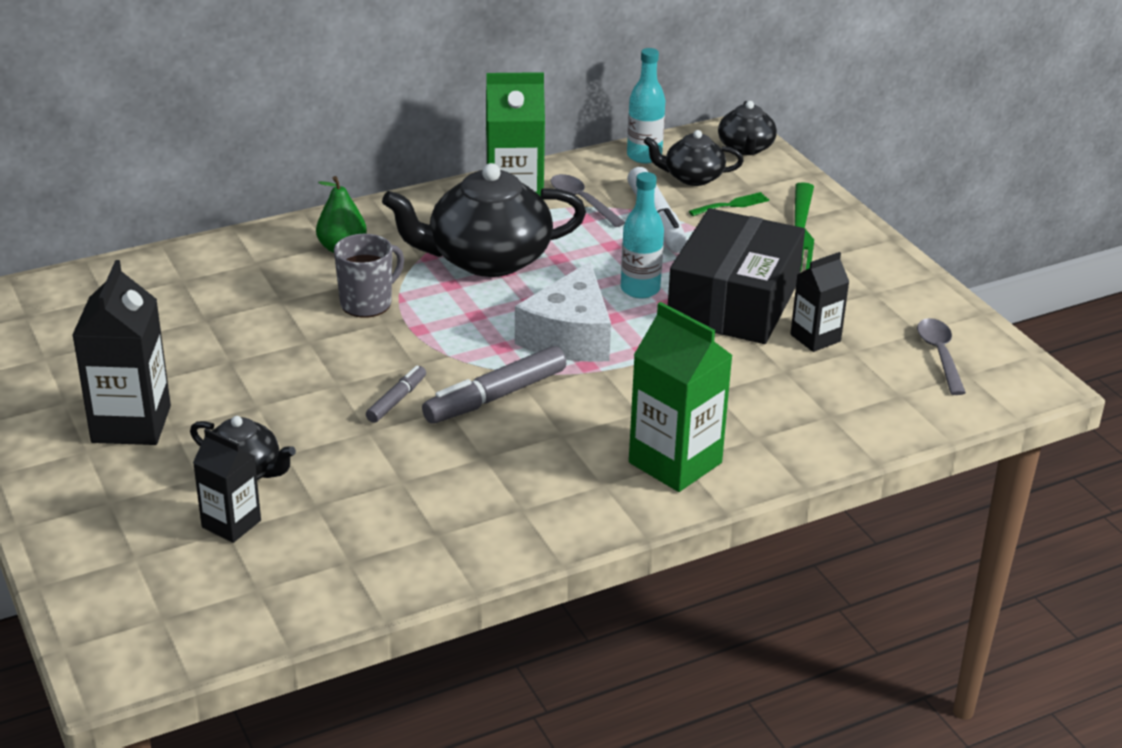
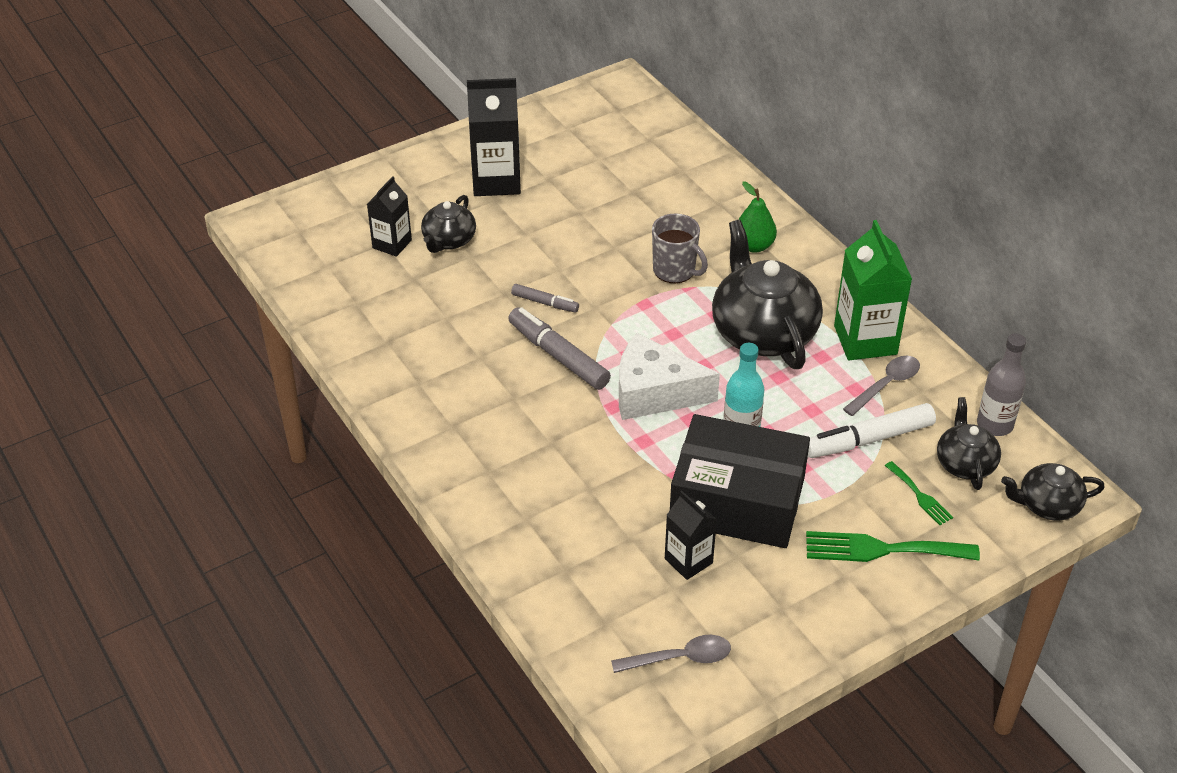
camera: 85 degrees right, 10 degrees up
turquoise bottle [627,48,665,163] -> grey bottle [977,333,1026,436]
green carton [629,302,733,492] -> none

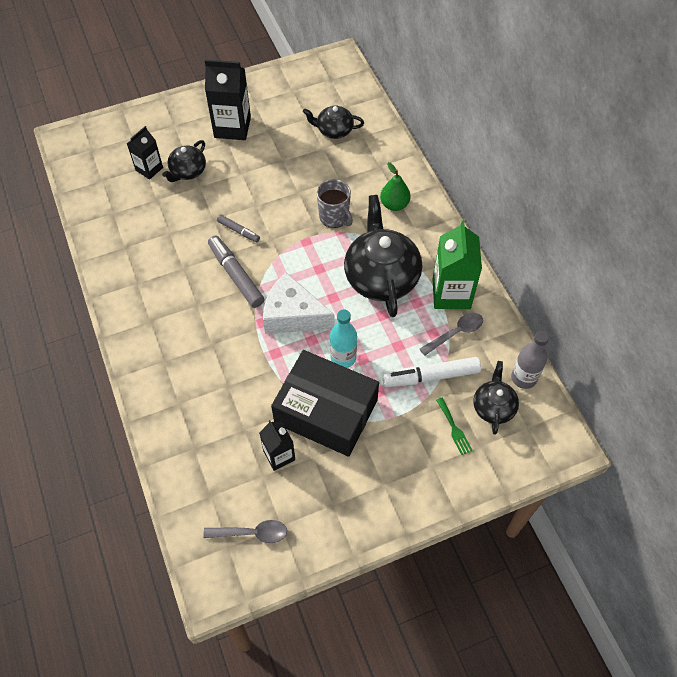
camera: 10 degrees right, 15 degrees up
green fork [806,531,980,562] -> none
black teapot [1001,463,1105,521] -> black teapot moved to [303,105,364,139]

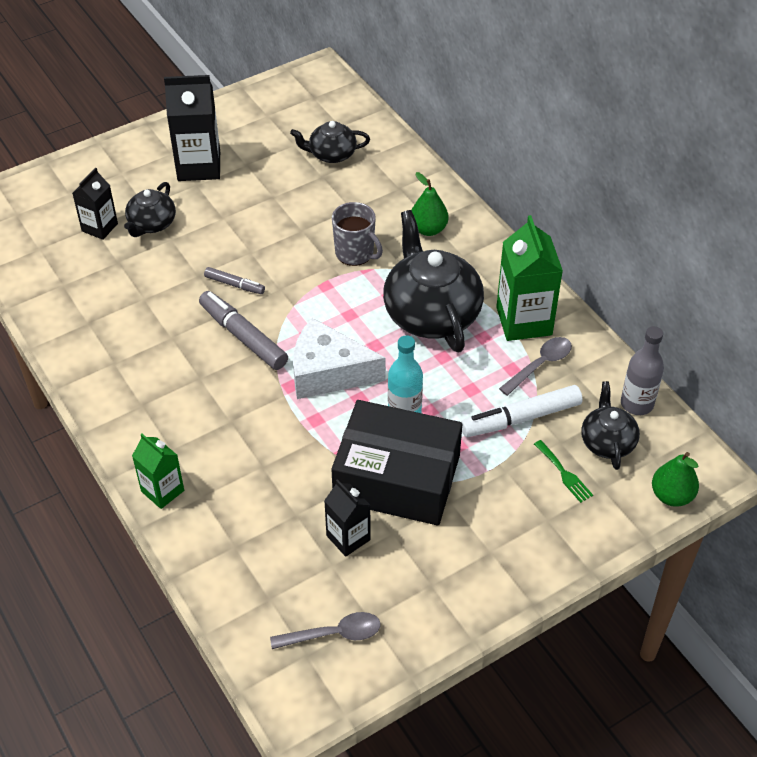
camera: 10 degrees left, 10 degrees down
none -> green carton [132,434,184,509]
none -> green pear [652,452,699,507]

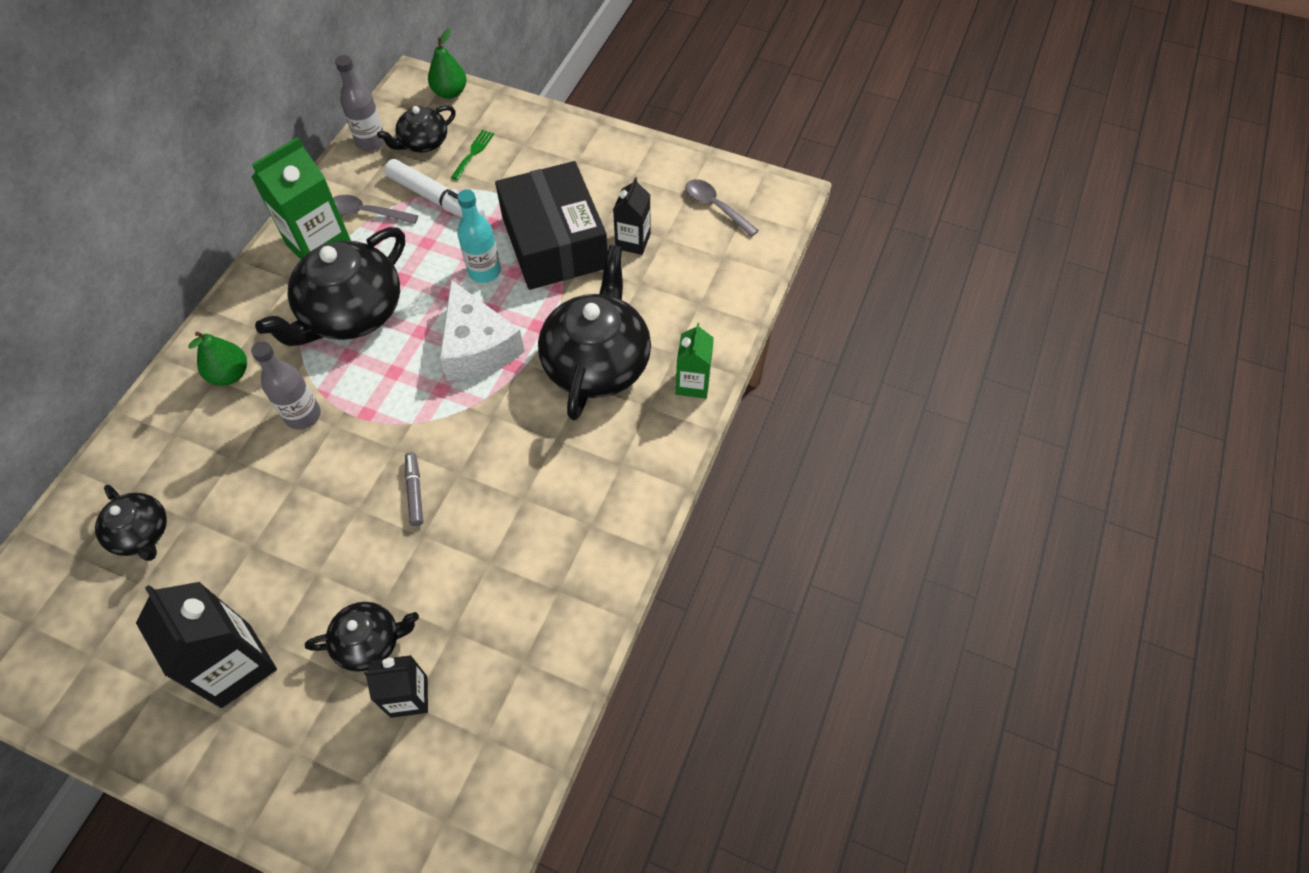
camera: 125 degrees left, 10 degrees up
grey marker [199,291,288,370] -> none
grey mug [332,202,383,266] -> grey bottle [251,341,321,430]
none -> black teapot [538,245,651,420]

